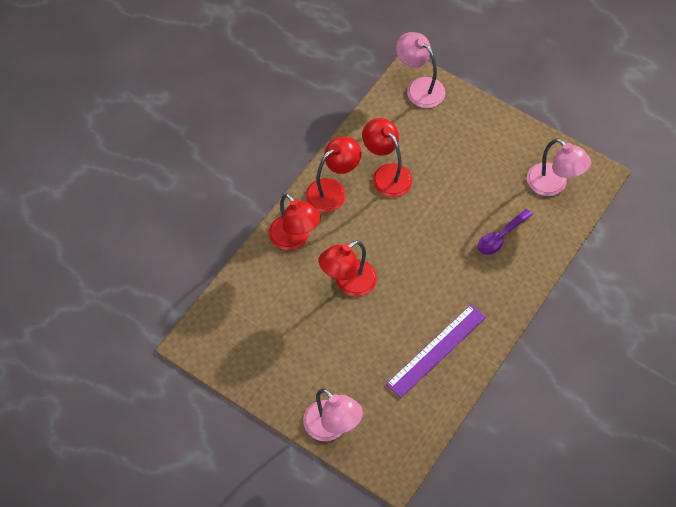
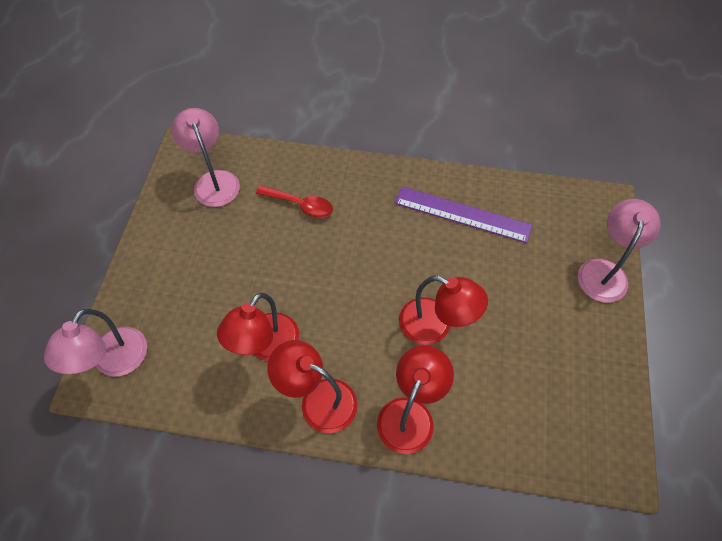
camera: 115 degrees left, 0 degrees up
purple spoon [478,209,533,255] -> red spoon [256,186,333,218]
pink lamp [527,138,591,196] -> pink lamp turned 45 degrees counterclockwise [172,108,240,207]

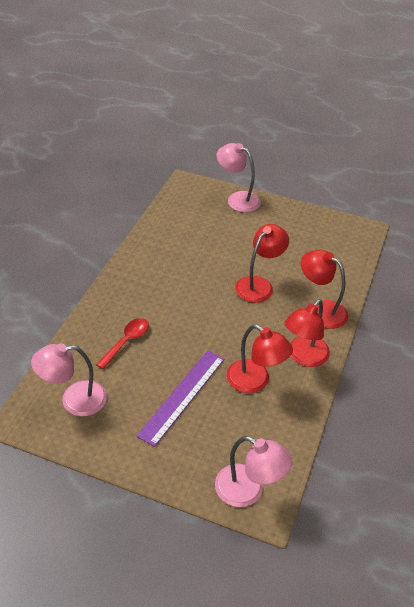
camera: 80 degrees left, 15 degrees down
purple ruler [394,186,532,243] -> purple ruler moved to [137,351,224,447]

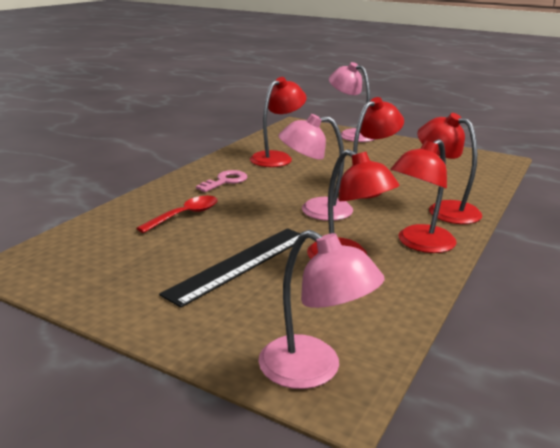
camera: 10 degrees right, 20 degrees down
pink lamp [31,344,107,416] -> pink lamp moved to [278,114,353,221]
purple ruler [137,351,224,447] -> black ruler [159,228,301,308]
none -> pink key [196,170,248,192]
none -> red lamp [250,77,307,167]

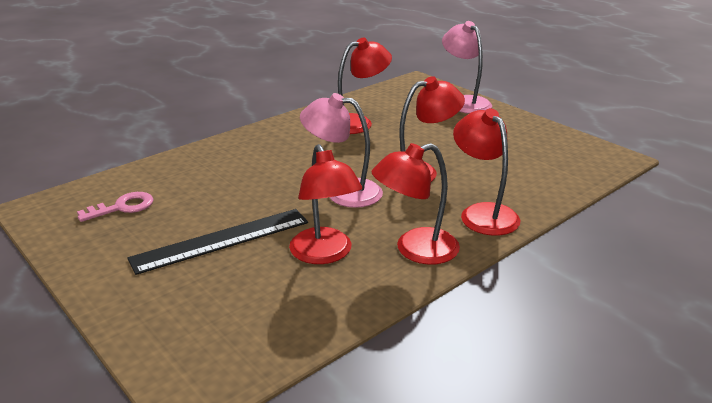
camera: 20 degrees right, 5 degrees up
red spoon [136,196,218,233] -> none
pink key [196,170,248,192] -> pink key moved to [77,192,154,222]
pink lamp [259,230,384,389] -> none

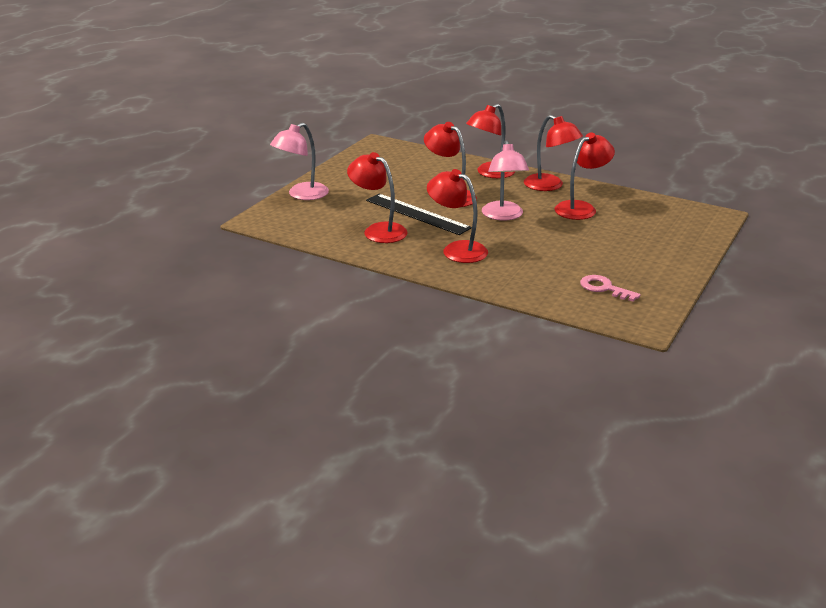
camera: 110 degrees left, 0 degrees up
black ruler [128,209,308,275] -> black ruler moved to [366,194,472,235]
none -> red lamp [427,169,488,263]

